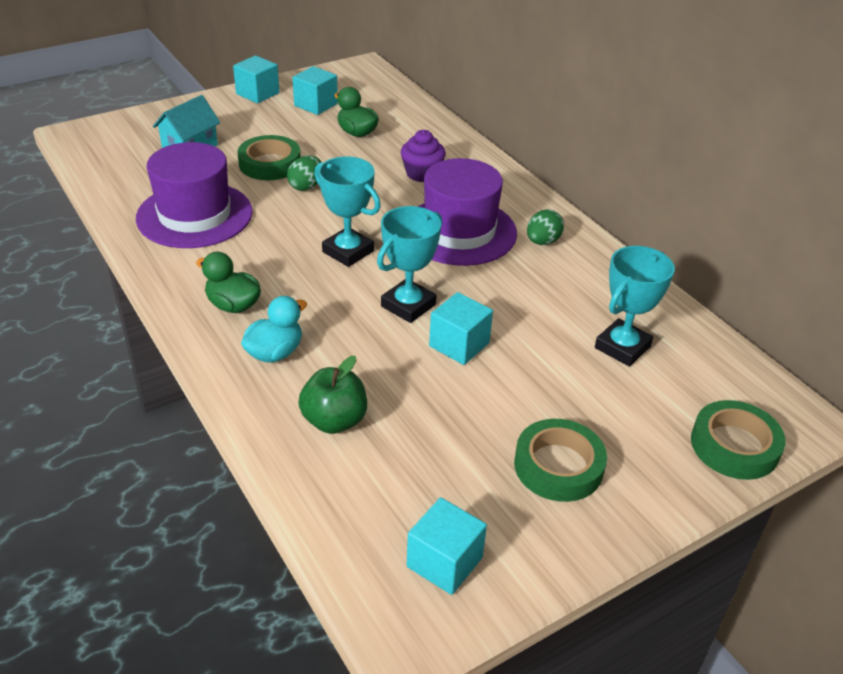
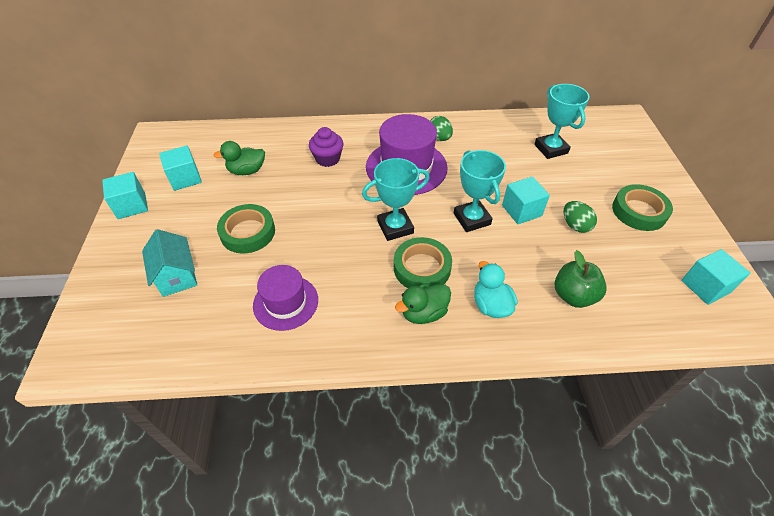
camera: 60 degrees left, 10 degrees up
purple hat [136,142,253,248] -> purple hat [253,265,318,331], size x0.63
green egg [287,155,322,191] -> green egg moved to [563,201,597,233]
green tape [691,400,786,480] -> green tape moved to [394,237,452,288]

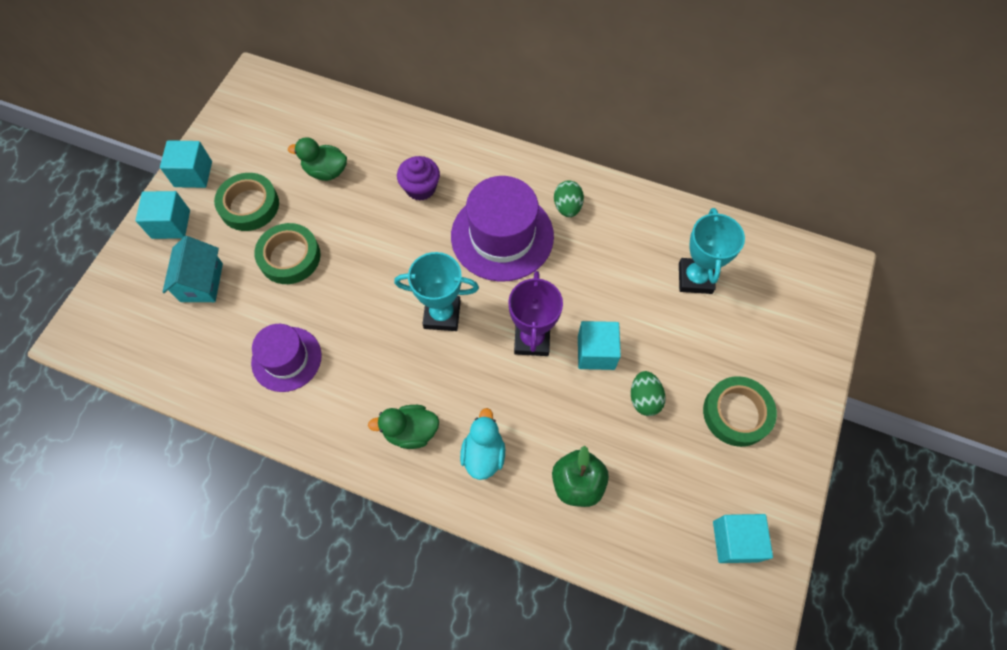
camera: 25 degrees right, 15 degrees up
turquoise cube [159,145,202,191] -> turquoise cube moved to [136,191,190,239]
green tape [394,237,452,288] -> green tape moved to [214,173,279,231]
turquoise trophy [454,150,506,232] -> purple trophy [508,271,563,356]

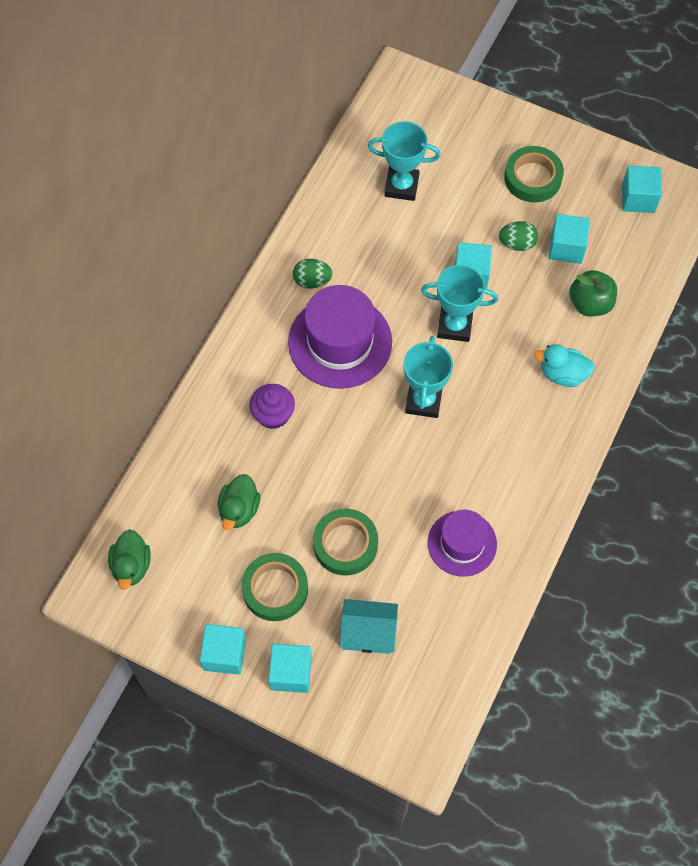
camera: 85 degrees left, 0 degrees up
green duck [368,405,439,449] -> green duck moved to [108,529,151,590]
purple trophy [508,271,563,356] -> turquoise trophy [421,265,498,342]
none -> turquoise cube [549,214,590,264]

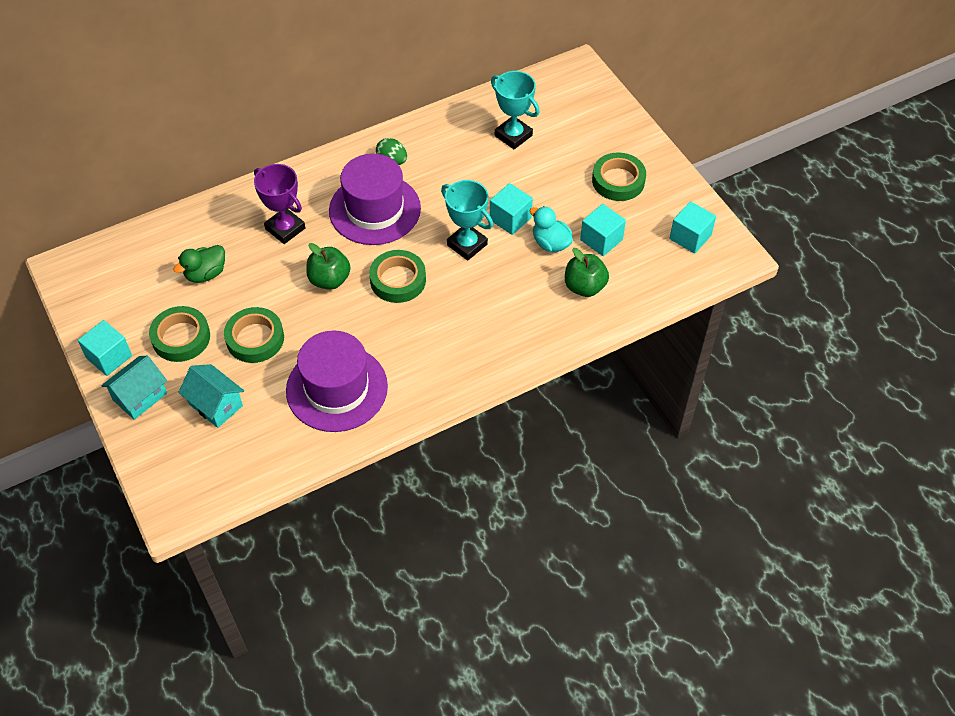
camera: 35 degrees right, 10 degrees down
green duck [108,529,151,590] -> none
purple cupcake [249,384,295,429] -> purple trophy [254,164,305,244]
turquoise cube [268,644,312,693] -> turquoise house [101,356,167,420]
turquoise trophy [404,335,453,418] -> green tape [369,250,426,303]
purple hat [428,510,497,577] -> purple hat [286,331,388,432], size x1.60
green egg [499,221,538,251] -> none
turquoise duck [534,344,595,387] -> turquoise duck moved to [530,206,573,252]
none -> green apple [306,243,351,290]

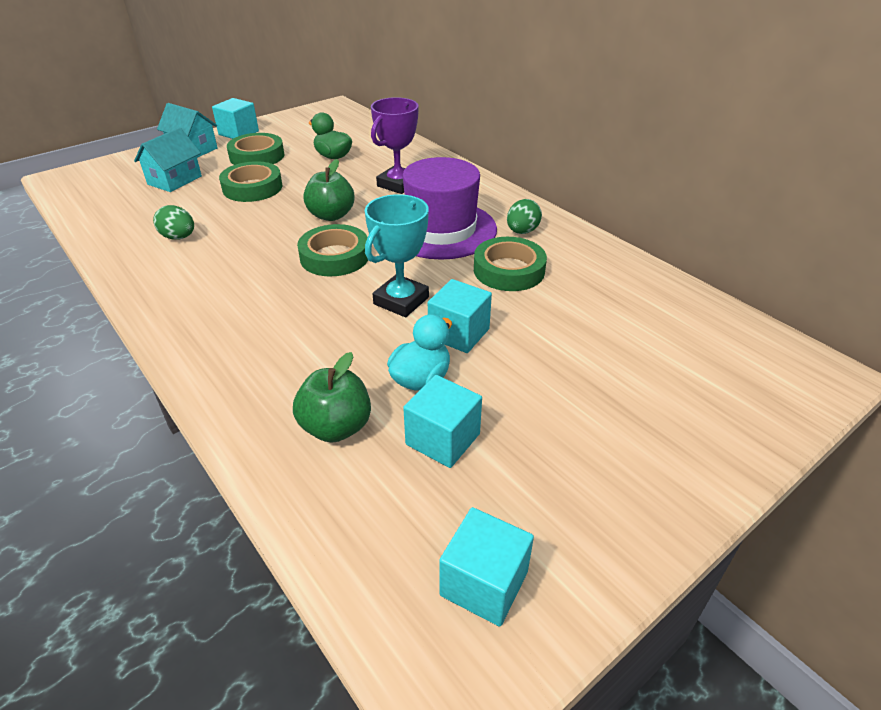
camera: 80 degrees right, 15 degrees down
purple hat [286,331,388,432] -> green egg [153,205,194,239]
turquoise trophy [491,71,539,149] -> none
green tape [592,152,646,201] -> green tape moved to [474,237,547,291]

